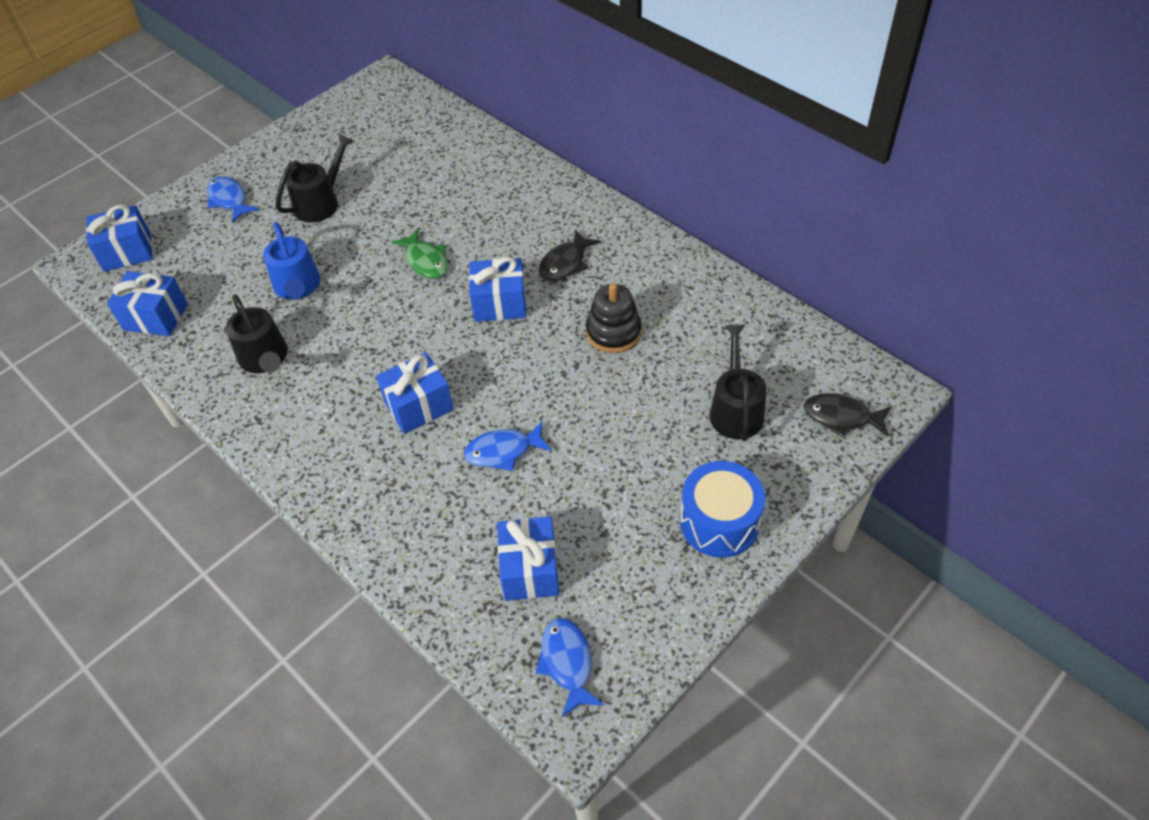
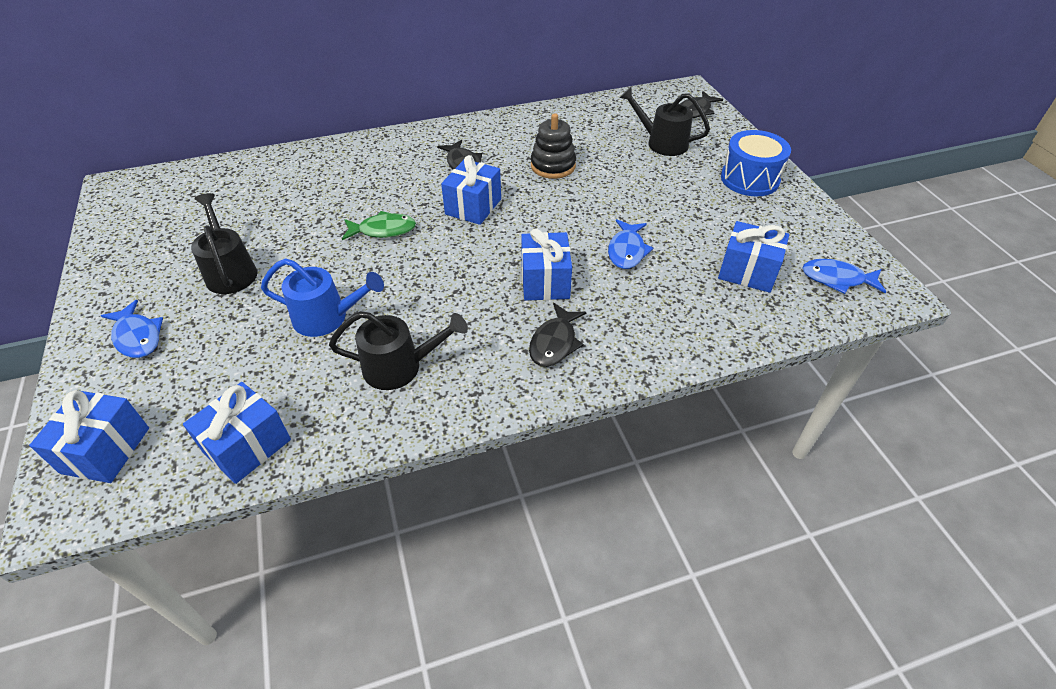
camera: 65 degrees left, 5 degrees down
blue fish [207,176,259,223] -> blue fish turned 120 degrees counterclockwise [101,300,163,358]
none -> black fish [529,303,586,367]

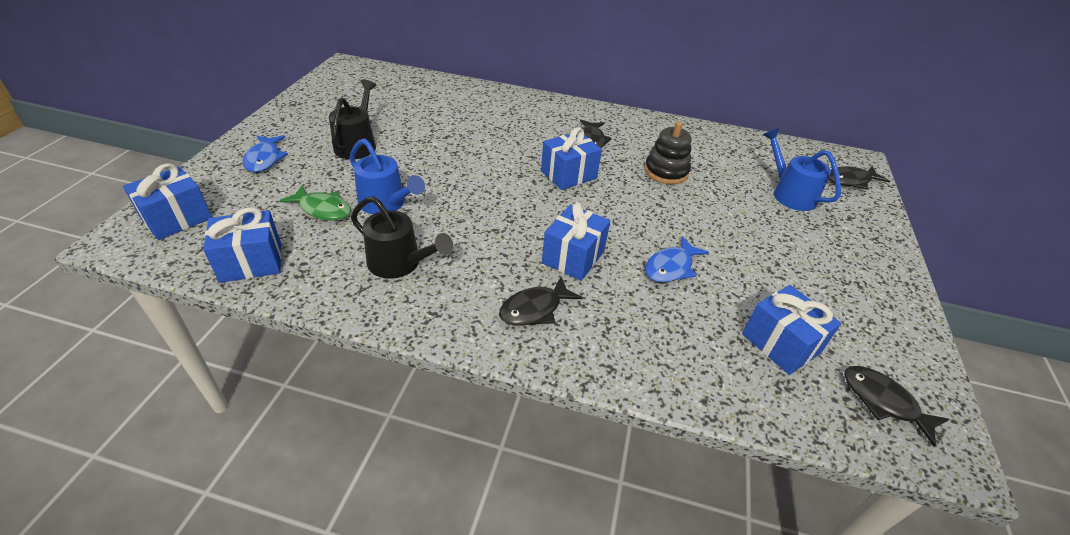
camera: 30 degrees right, 5 degrees down
green fish [342,211,416,240] -> green fish moved to [279,185,351,221]
black watering can [619,86,710,156] -> blue watering can [763,128,841,211]
blue drum [721,130,791,196] -> none
blue fish [803,259,886,294] -> black fish [844,366,950,447]

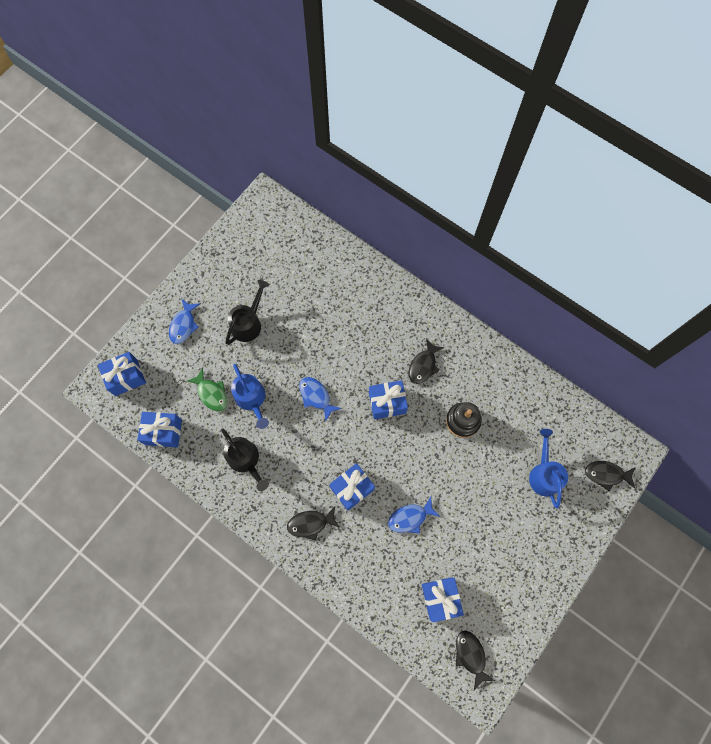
camera: 25 degrees right, 30 degrees up
none -> blue fish [299,377,342,421]

